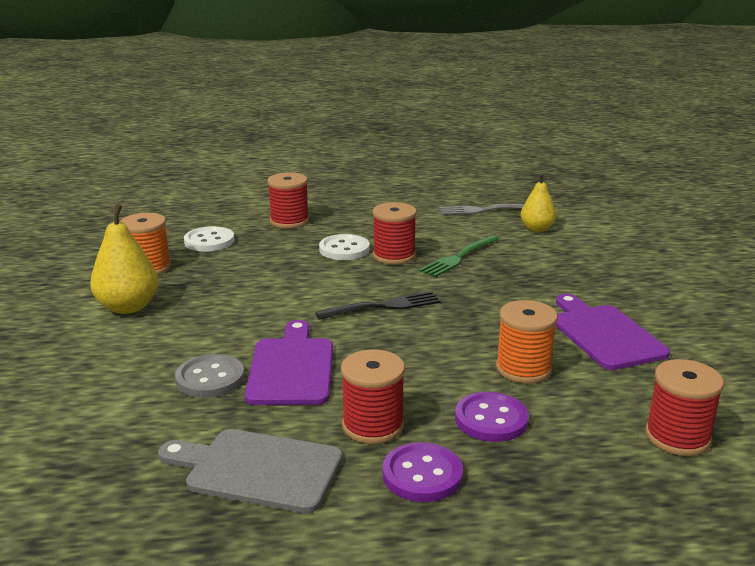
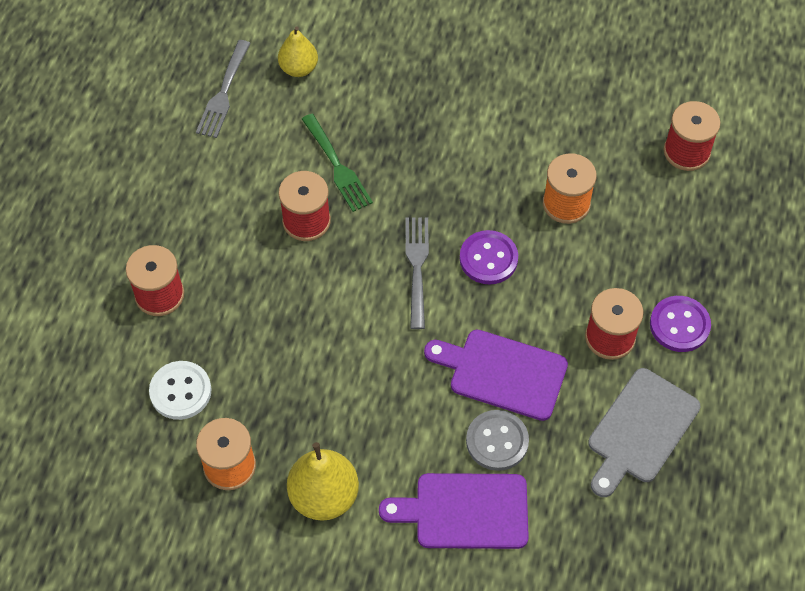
camera: 70 degrees left, 35 degrees up
black fork [315,291,440,320] -> grey fork [405,218,429,329]
white button [319,234,370,260] -> none
purple button [455,392,529,442] -> purple button moved to [460,230,518,284]
purple cutting board [555,294,670,370] -> purple cutting board moved to [379,473,529,549]

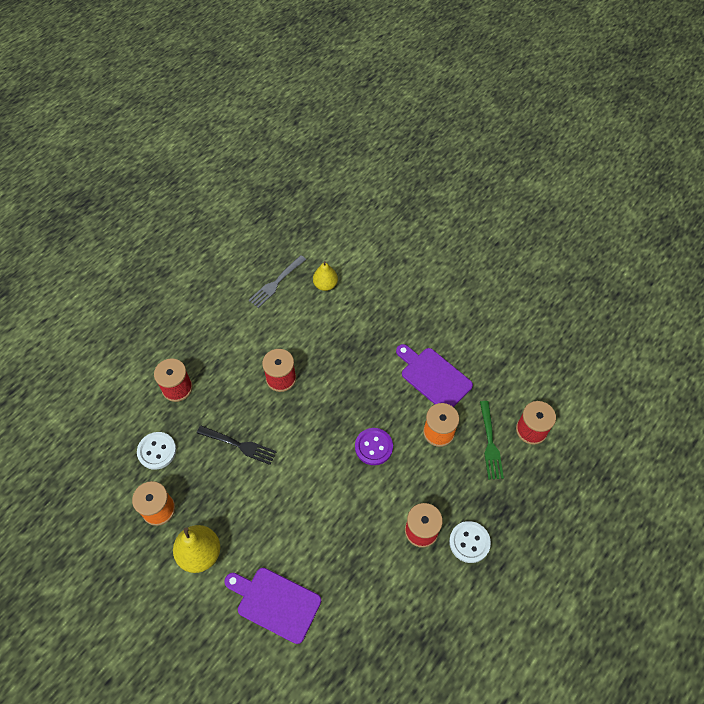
camera: 25 degrees right, 0 degrees up
green fork [302,114,373,212] -> green fork moved to [480,401,504,479]
grey fork [405,218,429,329] -> none
purple cutting board [424,330,568,421] -> purple cutting board moved to [396,344,473,407]
grey button [466,410,529,471] -> none
grey cutting board [588,368,700,497] -> none
purple button [650,296,711,352] -> white button [449,521,491,563]
none -> black fork [197,426,277,465]

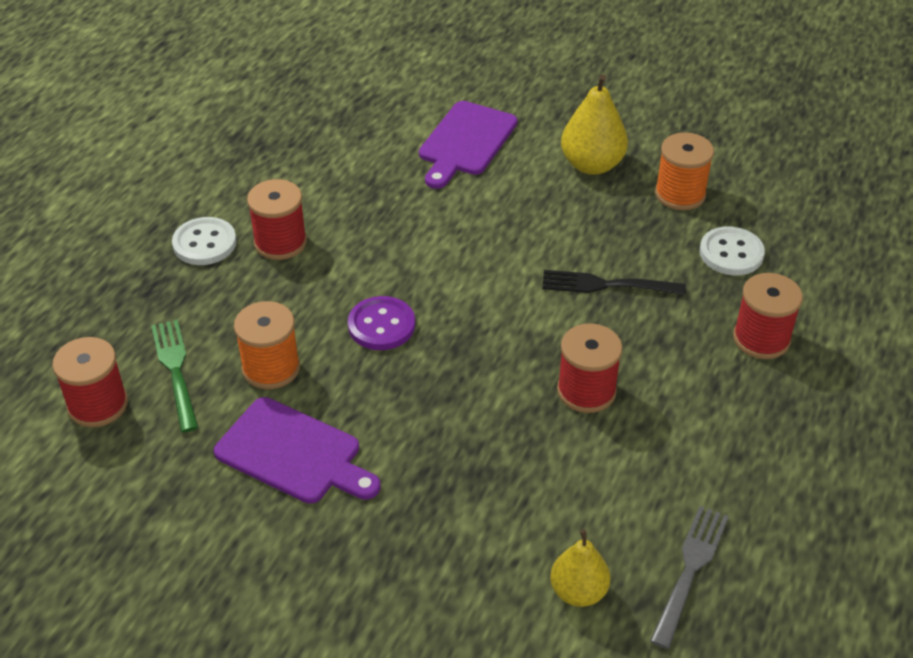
camera: 165 degrees right, 15 degrees down
purple cutting board [224,568,321,644] -> purple cutting board turned 105 degrees clockwise [419,101,518,189]

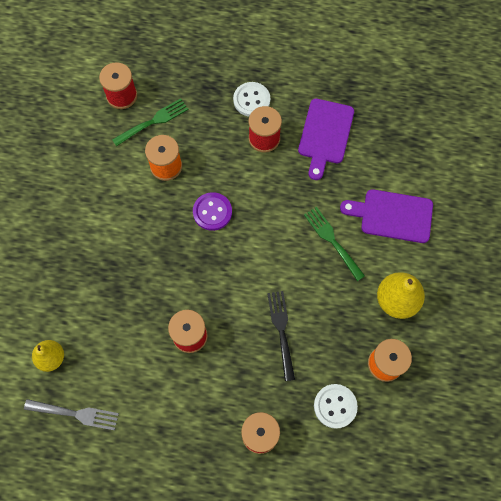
camera: 75 degrees right, 25 degrees up
purple cutting board [214,397,381,504] -> purple cutting board moved to [298,99,354,180]
none -> green fork [304,207,365,281]

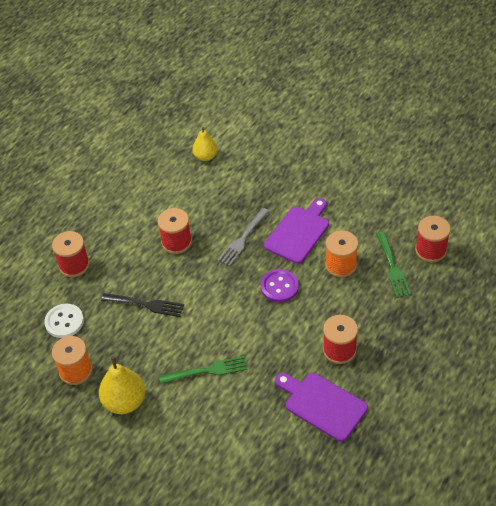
camera: 115 degrees right, 20 degrees down
grey fork [24,399,119,430] -> grey fork moved to [218,208,269,266]
white button [233,82,270,116] -> none
purple cutting board [340,189,433,243] -> purple cutting board moved to [264,198,329,264]

